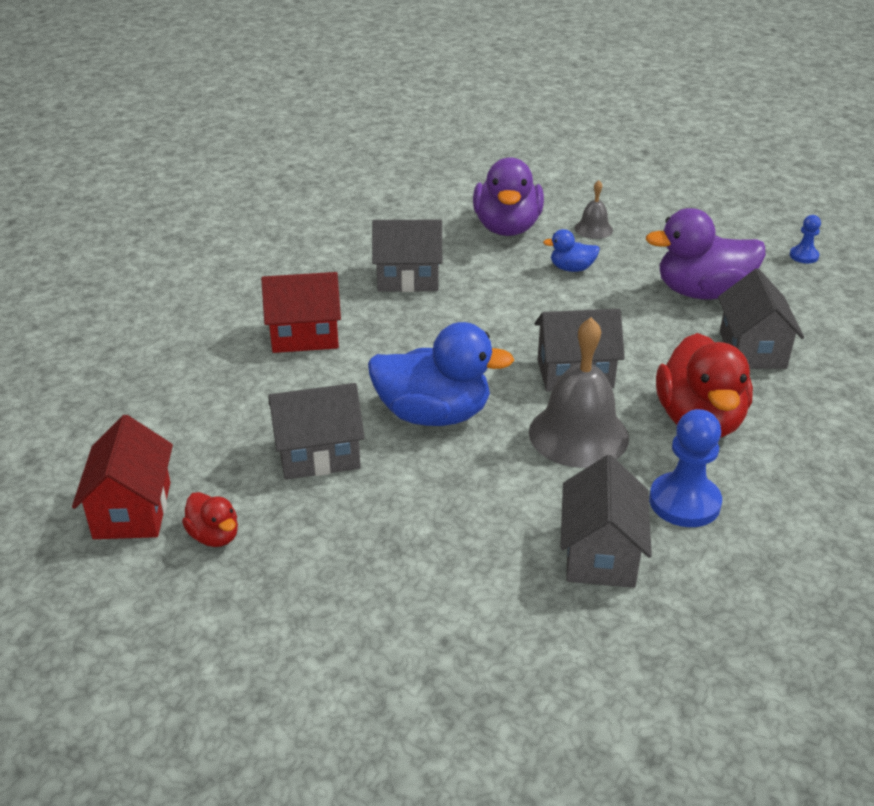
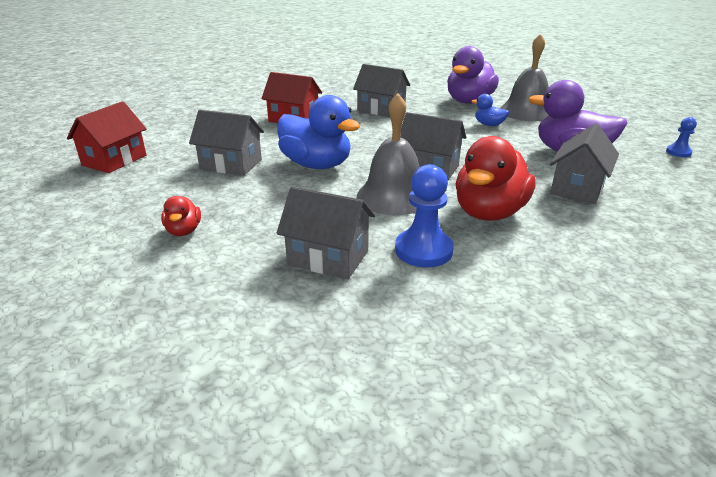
camera: 30 degrees right, 5 degrees down
red duck [182,492,238,547] -> red duck moved to [161,196,201,236]
grey house [560,455,652,588] -> grey house turned 75 degrees clockwise [277,186,375,279]
grey bell [575,180,613,239] -> grey bell [500,34,549,121], size x1.97

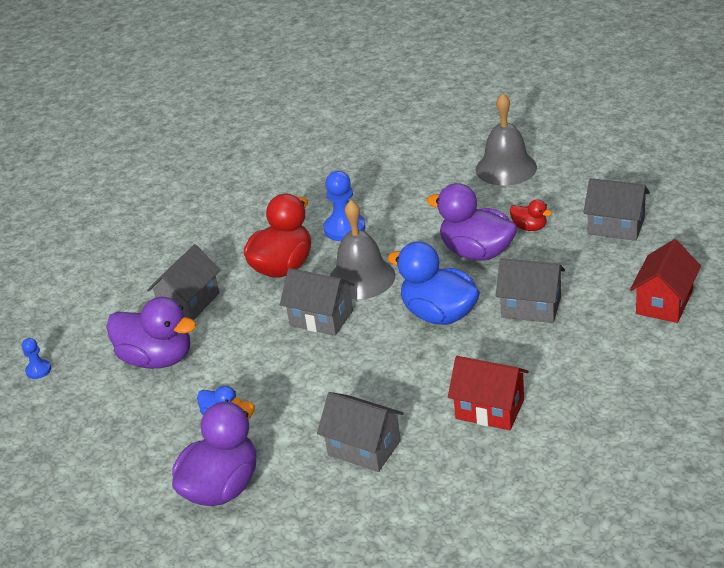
camera: 175 degrees left, 5 degrees up
red duck [161,196,201,236] -> red duck turned 135 degrees clockwise [510,199,552,231]
grey house [277,186,375,279] -> grey house moved to [583,178,650,241]
grey bell [500,34,549,121] -> grey bell moved to [475,93,537,186]
none -> purple duck [427,183,517,261]

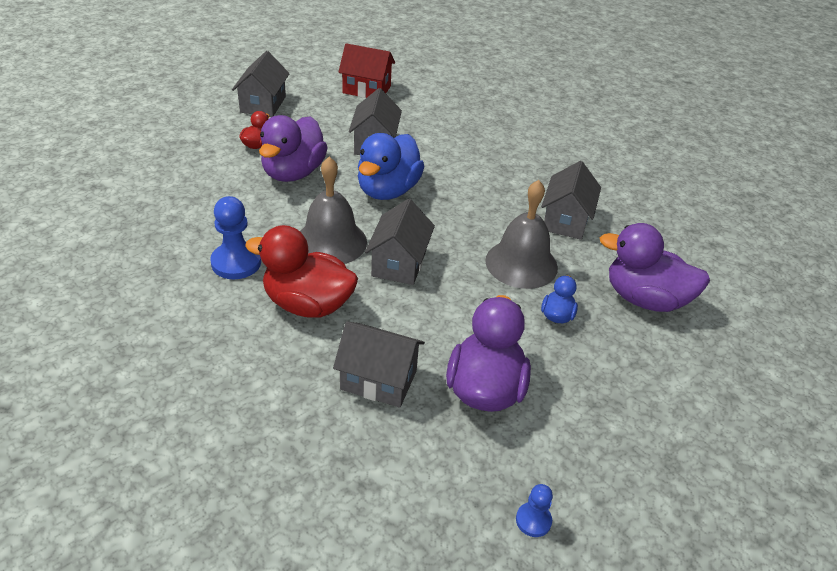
camera: 110 degrees left, 5 degrees up
red house [448,356,528,430] -> none
grey bell [475,93,537,186] -> grey bell moved to [485,180,558,289]

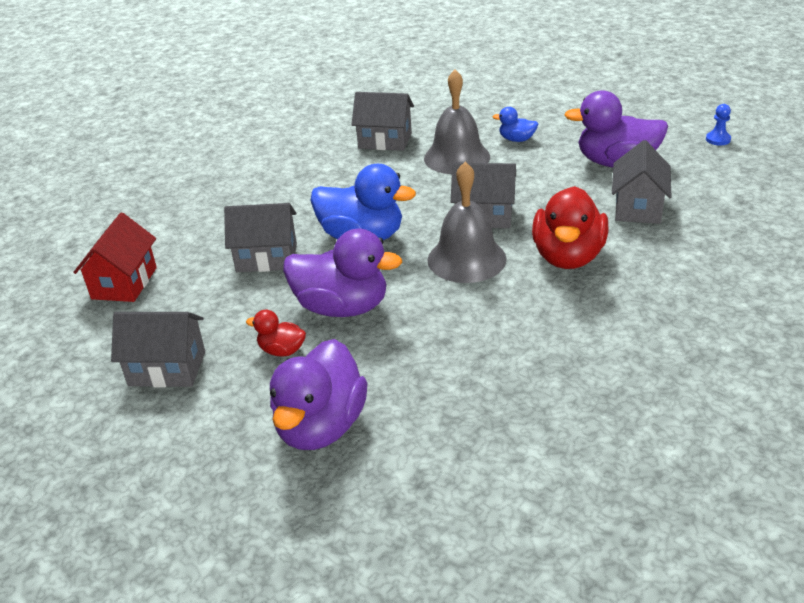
camera: 90 degrees left, 5 degrees down
blue pawn [210,196,261,279] -> none
purple duck [600,223,710,312] -> purple duck moved to [270,339,368,450]

